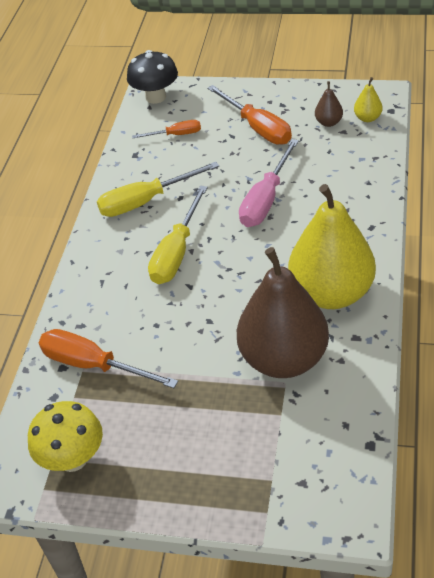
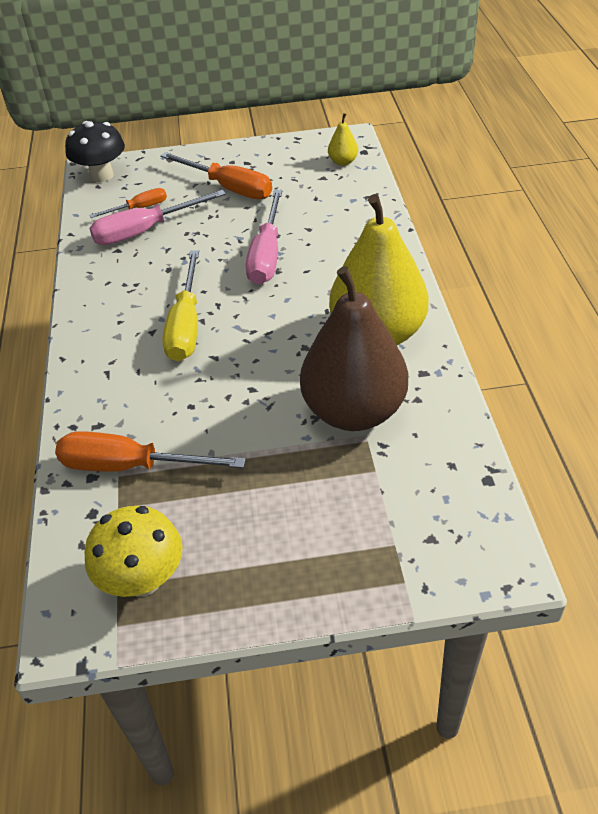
camera: 20 degrees left, 0 degrees up
yellow screwdriver [97,162,219,217] -> none
brown pear [315,81,343,127] -> none
none -> pink screwdriver [89,190,226,245]

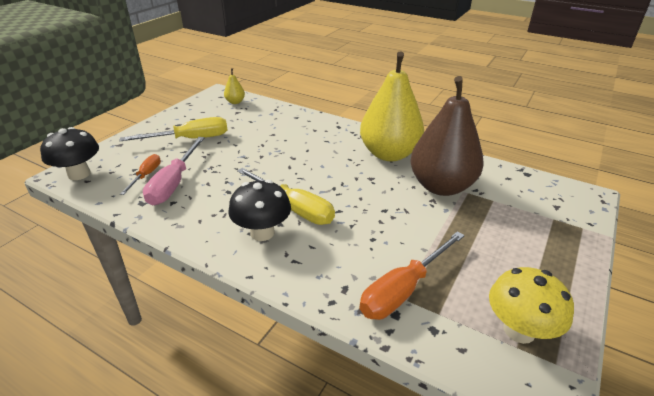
camera: 55 degrees left, 10 degrees down
orange screwdriver [160,152,272,199] -> yellow screwdriver [120,117,228,141]
pink screwdriver [246,190,282,284] -> none
none -> black mushroom [228,180,291,241]

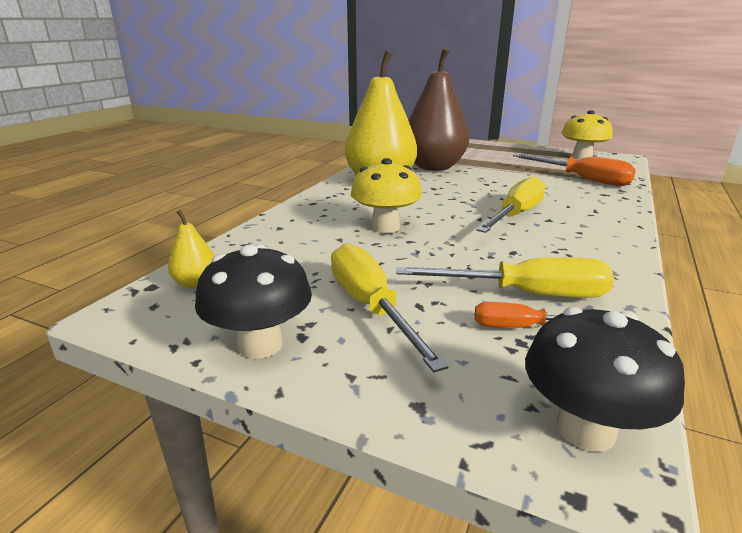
camera: 95 degrees left, 10 degrees down
pink screwdriver [143,137,205,205] -> yellow screwdriver [396,257,614,298]
black mushroom [228,180,291,241] -> black mushroom moved to [195,244,312,359]
none -> yellow mushroom [351,158,422,233]

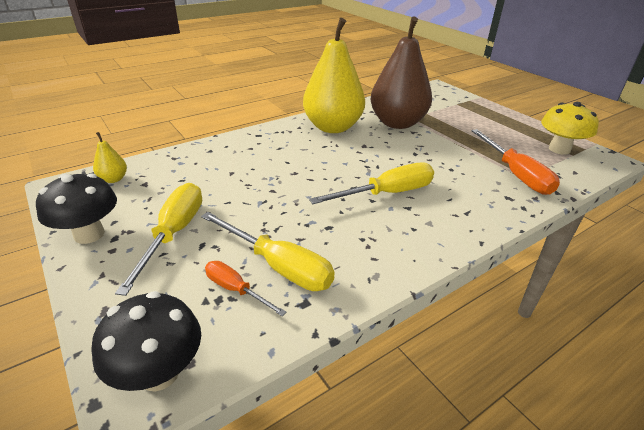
camera: 30 degrees right, 10 degrees up
yellow mushroom [351,158,422,233] -> none

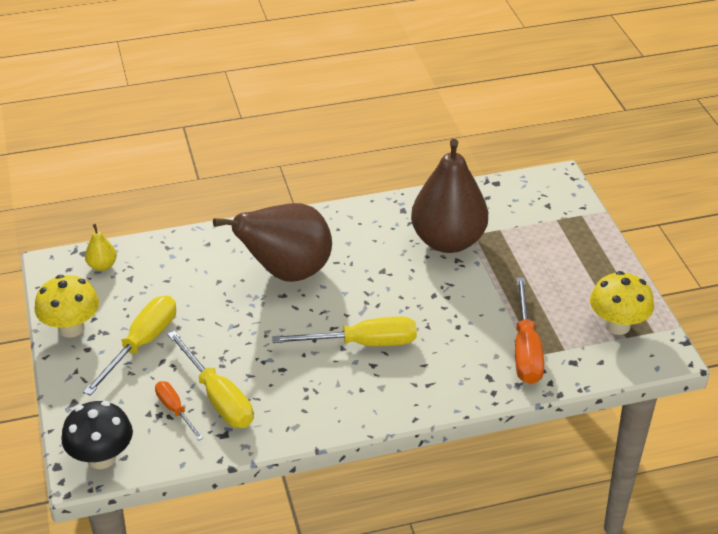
camera: 20 degrees right, 5 degrees up
black mushroom [36,173,117,244] -> yellow mushroom [35,275,99,338]
yellow pear [303,18,365,133] -> none
none -> brown pear [213,203,332,282]

